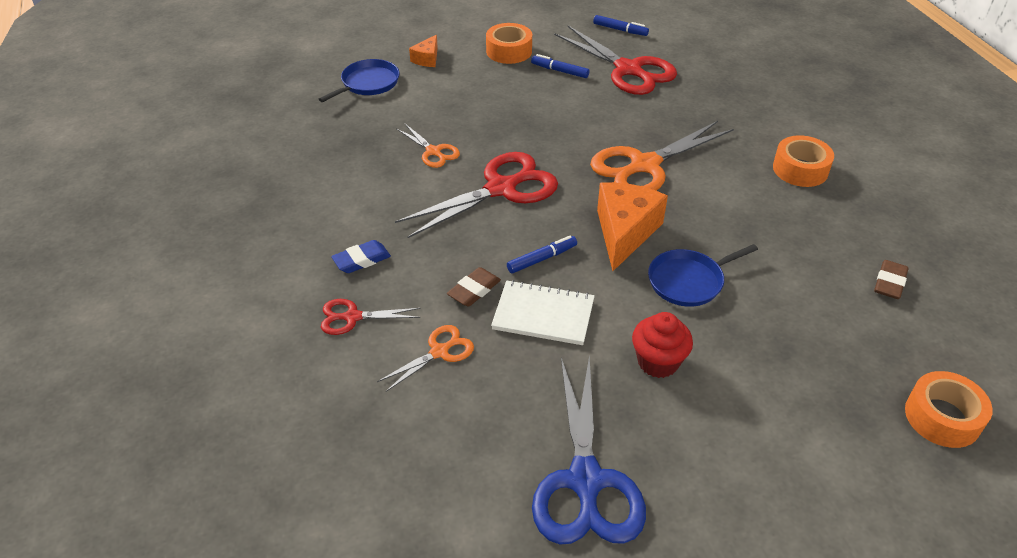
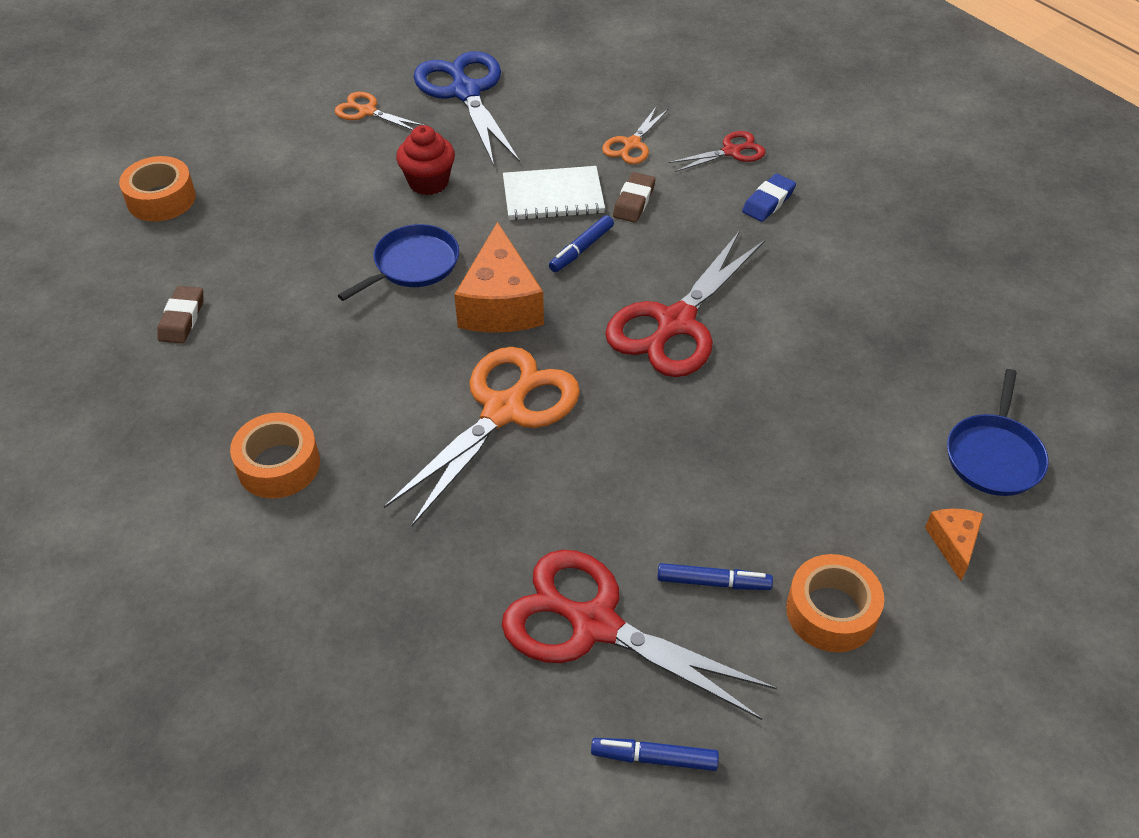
camera: 160 degrees right, 5 degrees up
orange scissors [397,124,460,168] -> orange scissors moved to [335,92,423,130]

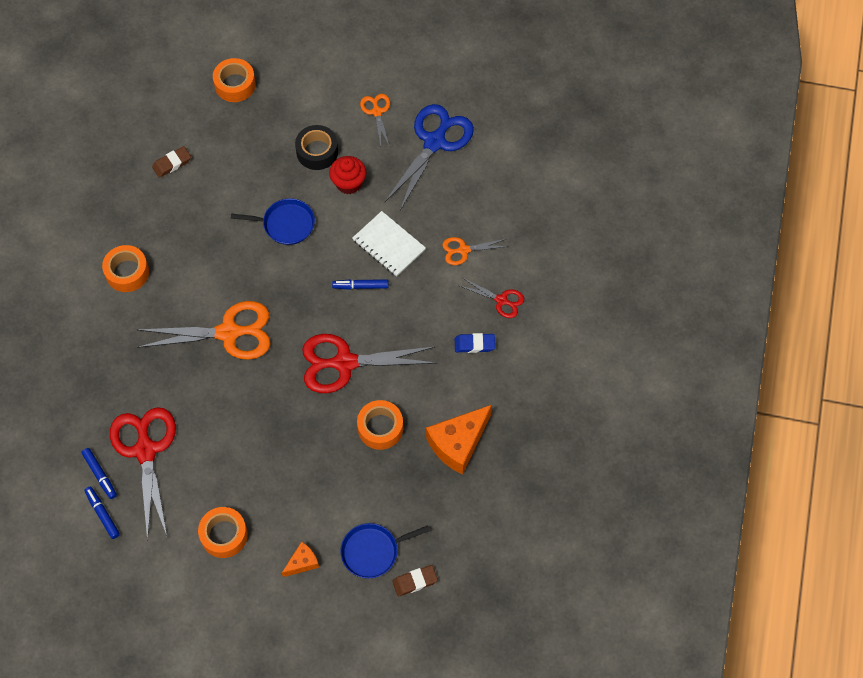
camera: 50 degrees right, 15 degrees up
orange cheese [454,222,544,333] -> orange cheese moved to [426,405,492,475]
brown eraser [613,172,655,223] -> brown eraser moved to [392,565,438,597]
blue marker [657,563,773,590] -> blue marker moved to [81,448,117,499]
none -> black tape [295,125,338,170]
none -> orange tape [357,400,403,450]

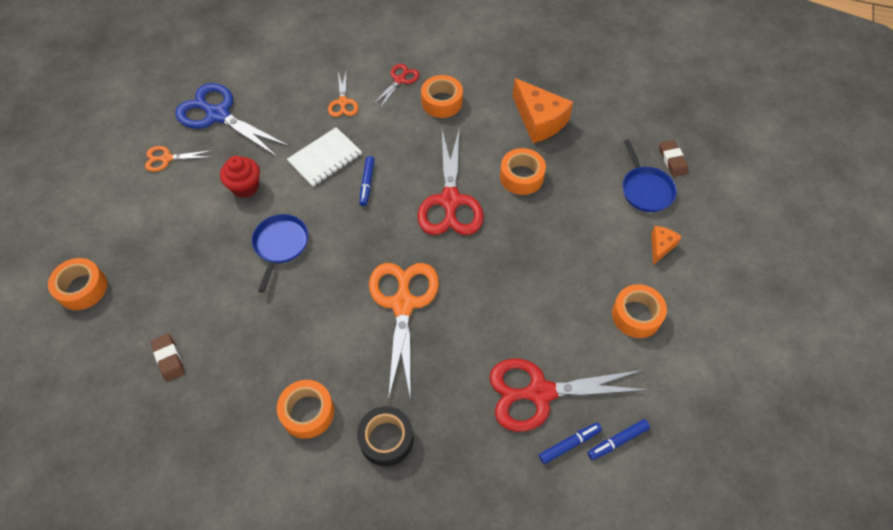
camera: 85 degrees left, 5 degrees down
orange cheese [282,541,319,577] -> orange cheese turned 60 degrees clockwise [651,226,682,265]
black tape [295,125,338,170] -> black tape moved to [357,406,414,467]
blue eraser [455,333,495,353] -> orange tape [421,75,463,118]

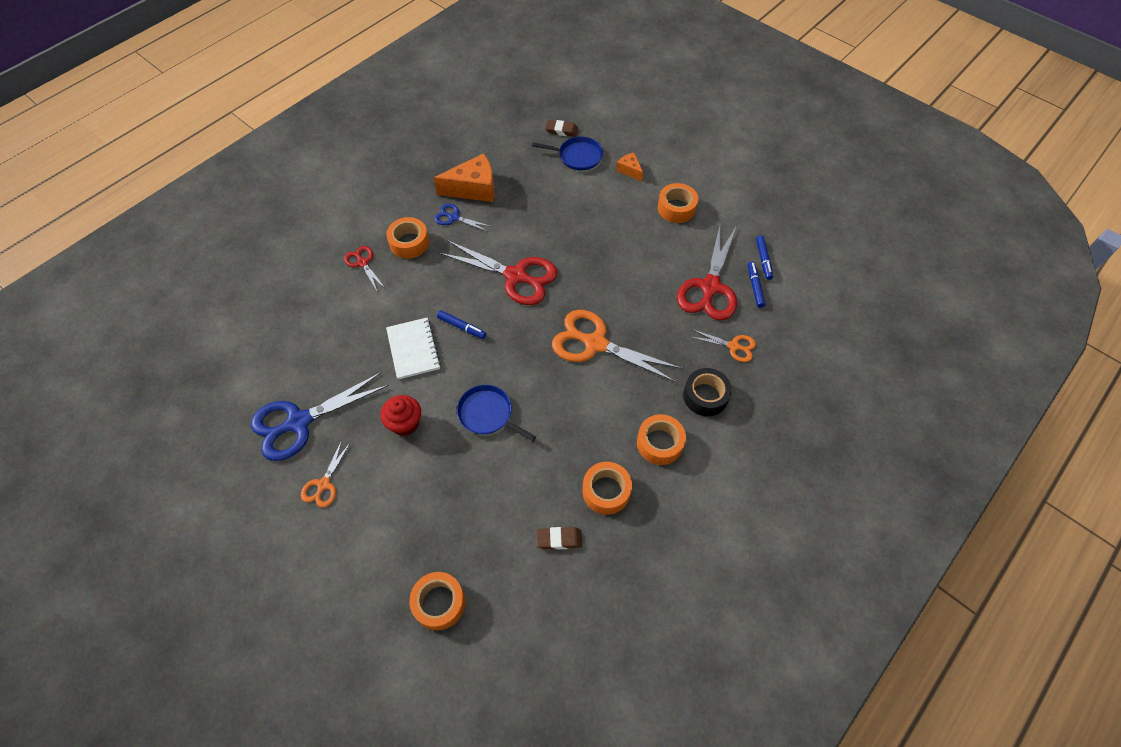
camera: 65 degrees left, 0 degrees up
orange scissors [328,72,358,117] -> orange scissors moved to [691,329,756,362]
orange tape [500,148,546,195] -> orange tape moved to [582,462,632,515]
none -> blue scissors [434,204,492,232]

